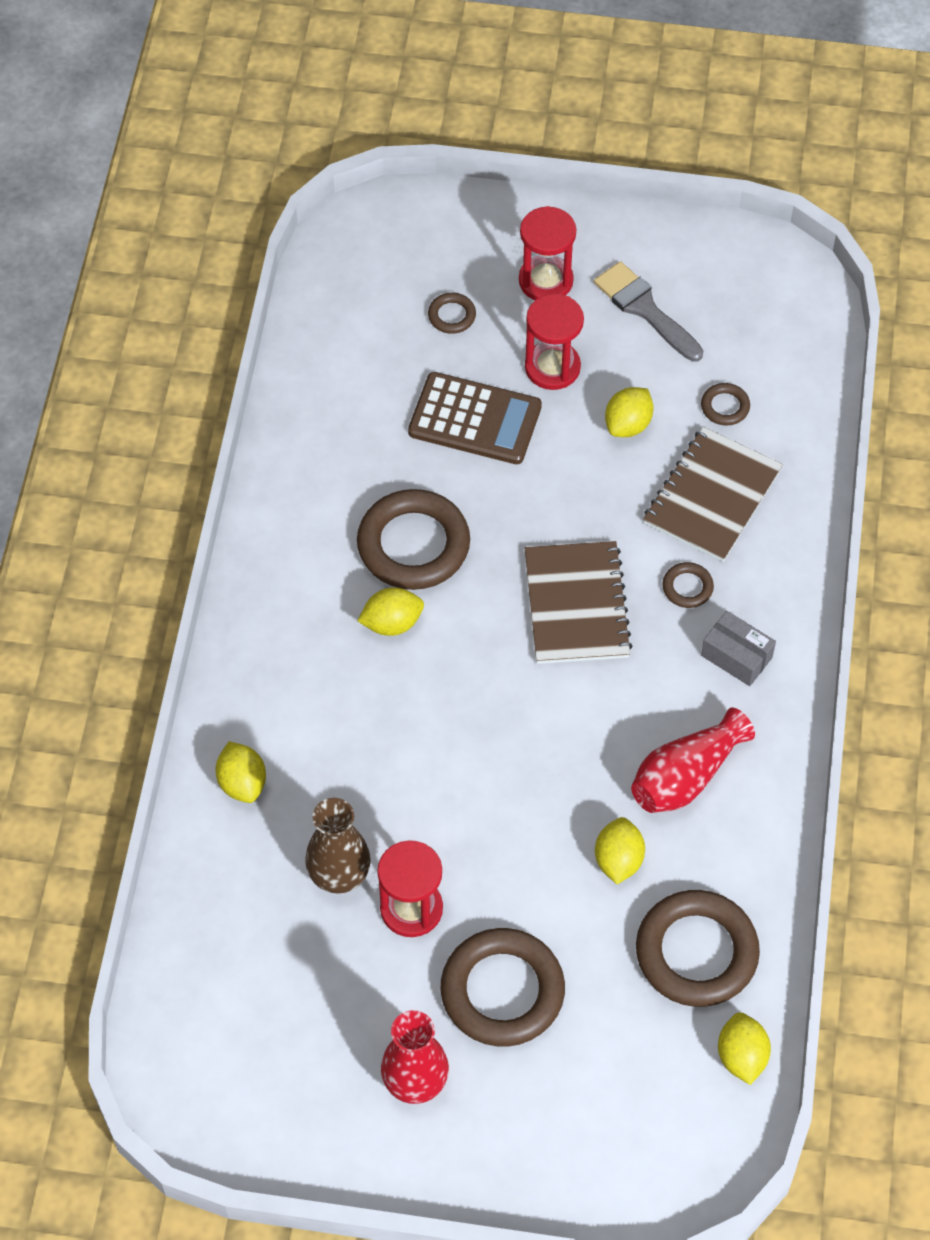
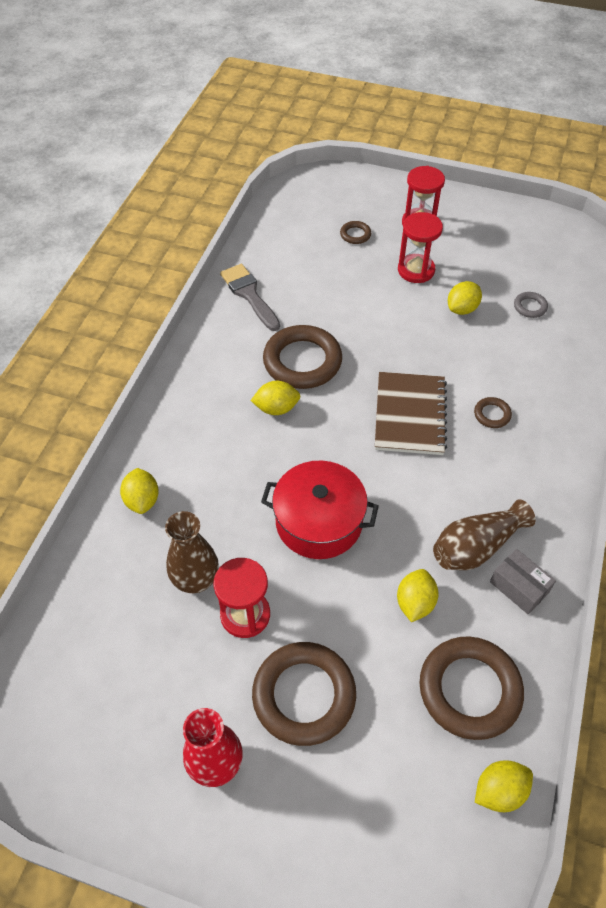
camera: 10 degrees right, 5 degrees down
brown calculator [408,372,542,464] -> none
grey brush [594,261,703,362] -> grey brush moved to [220,264,280,331]
red vase [631,708,755,813] -> brown vase [433,499,535,570]
brown notebook [643,427,783,562] -> none
brown ring [701,383,750,426] -> grey ring [514,292,548,318]
grey box [701,611,776,686] -> grey box moved to [490,549,556,614]
yellow lemon [718,1012,771,1085] -> yellow lemon turned 60 degrees clockwise [475,760,533,812]
none -> red pot [261,460,379,559]

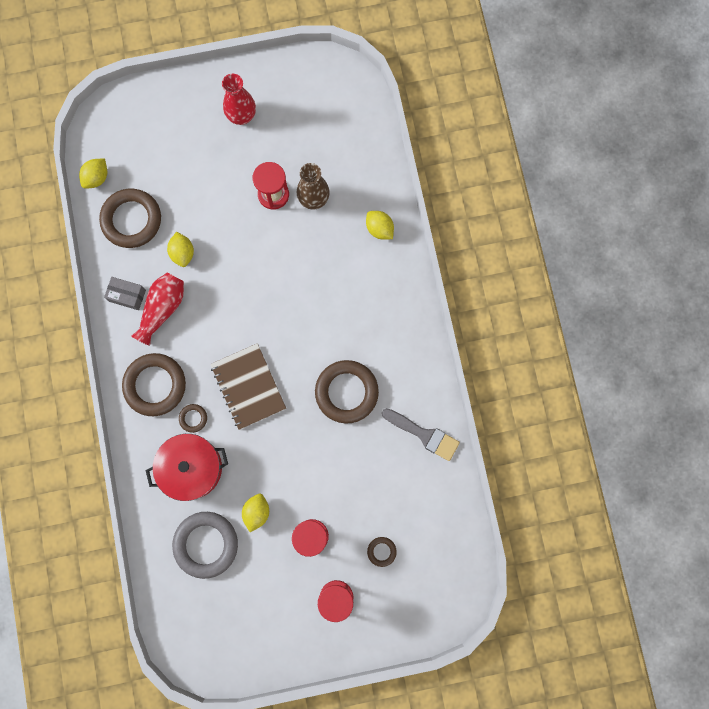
camera: 150 degrees right, 25 degrees up
yellow lemon [251,381,301,415] -> none
brown ring [252,642,356,746] -> brown ring moved to [122,353,186,416]
red pot [261,460,379,559] -> red pot moved to [145,434,228,501]
brown vase [433,499,535,570] -> red vase [131,273,184,346]
grey ring [514,292,548,318] -> grey ring [172,512,238,579], size x2.23

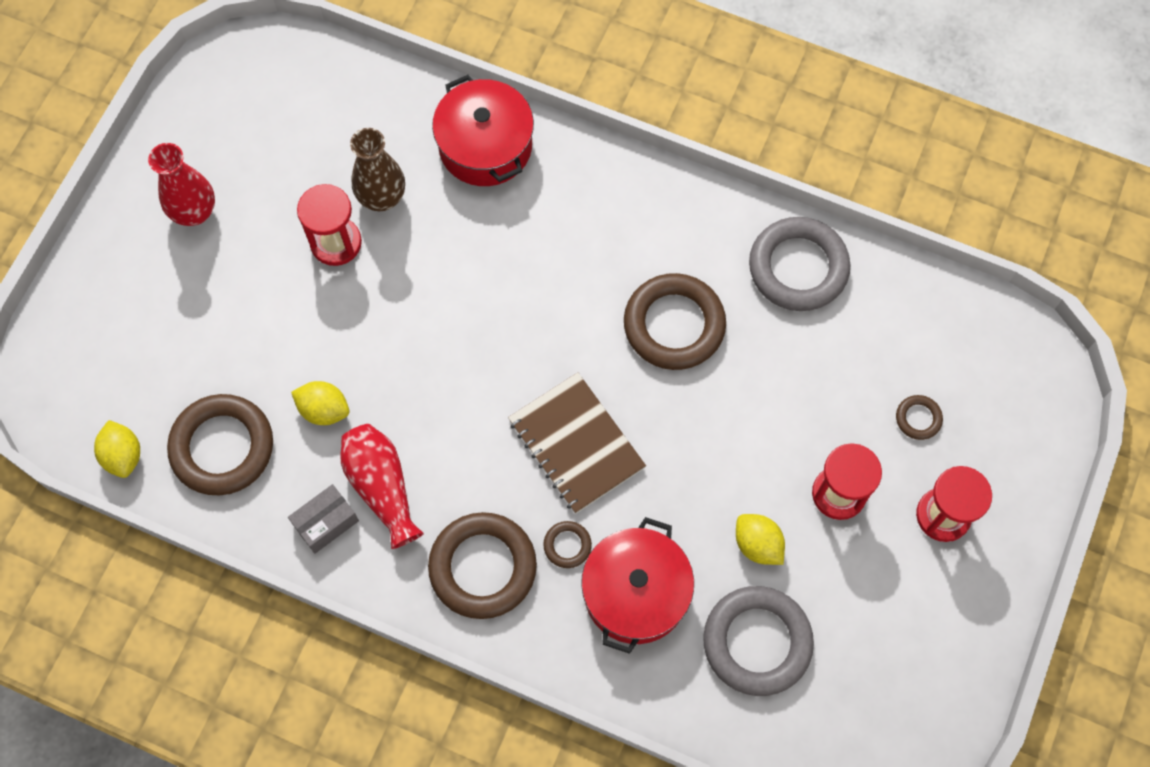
camera: 55 degrees left, 10 degrees down
brown notebook [210,343,286,430] -> brown notebook turned 45 degrees clockwise [508,372,646,514]
yellow lemon [366,211,394,239] -> red pot [432,75,534,186]
grey brush [382,408,460,461] -> grey ring [749,217,850,311]

